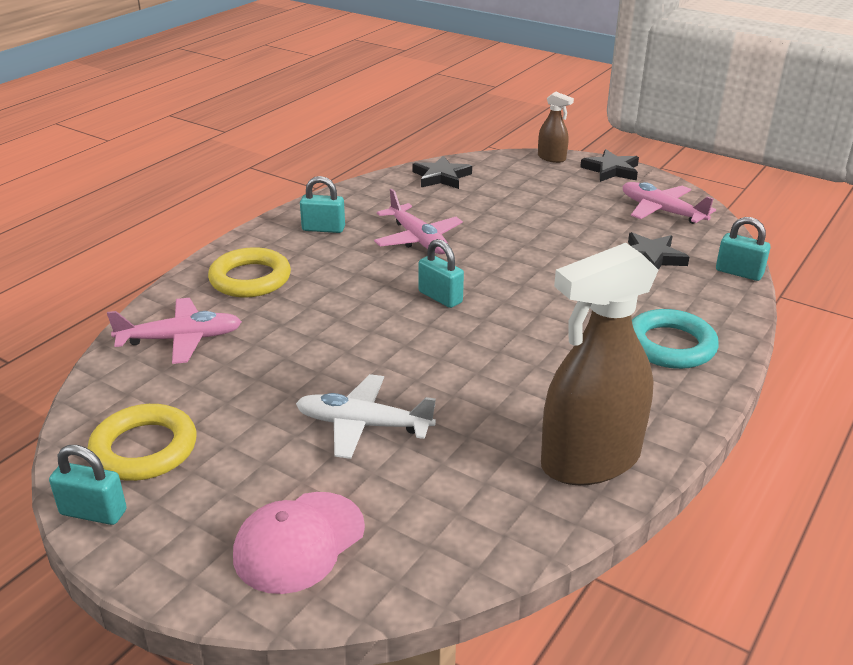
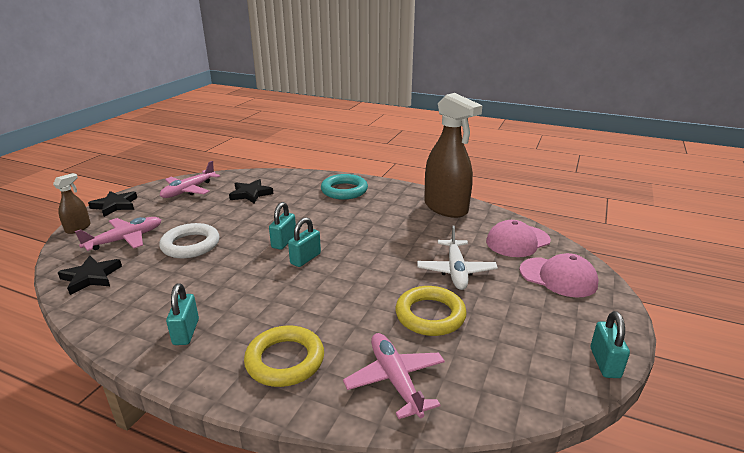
camera: 100 degrees left, 5 degrees down
yellow ring [88,404,196,481] -> yellow ring moved to [395,286,467,336]
pink plane [374,189,463,254] -> pink plane moved to [75,217,161,251]
turquoise padlock [716,217,771,281] -> turquoise padlock moved to [269,202,296,250]
none -> white ring [159,223,220,258]
none -> pink cap [486,220,551,257]

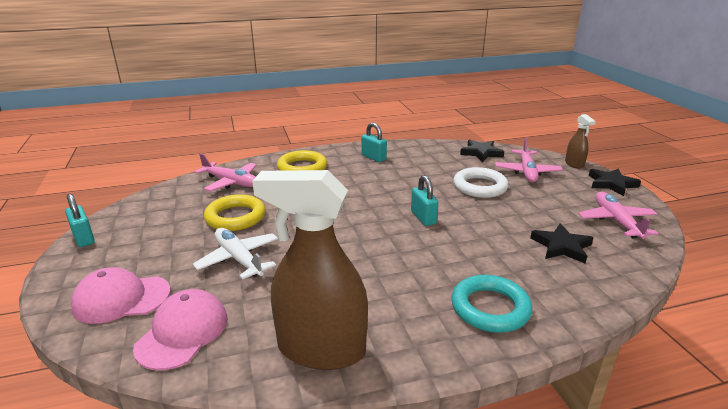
camera: 140 degrees right, 0 degrees up
turquoise padlock [288,217,321,267] -> none

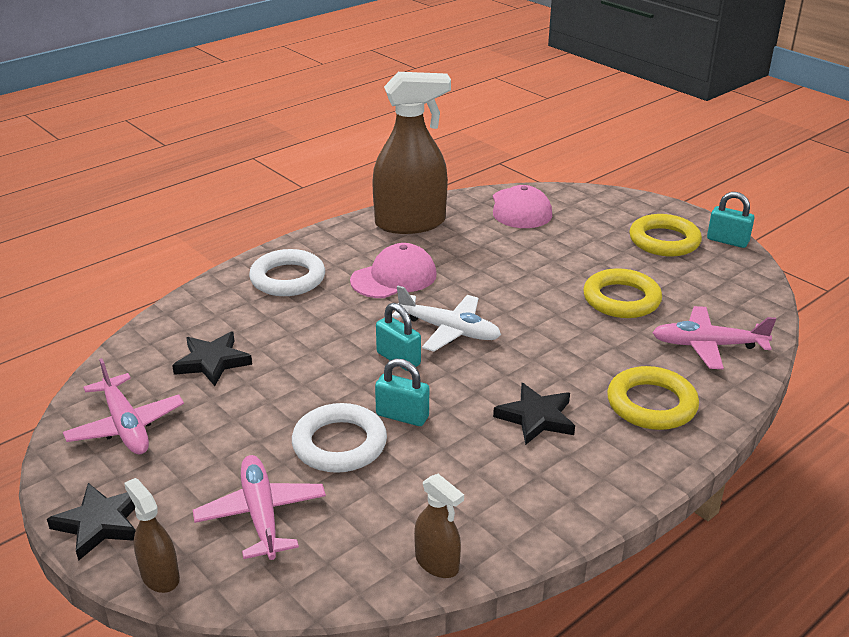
camera: 155 degrees right, 5 degrees up
pink cap [71,267,171,324] -> pink cap moved to [350,243,437,298]
white plane [193,228,278,280] -> white plane moved to [392,286,501,352]
turquoise padlock [361,122,387,162] -> turquoise padlock moved to [375,359,429,426]
turquoise ring [451,275,533,333] -> white ring [249,249,325,296]
black star [460,139,504,162] -> black star moved to [493,383,575,445]
none -> brown spray bottle [414,474,464,578]
none -> yellow ring [629,214,702,257]

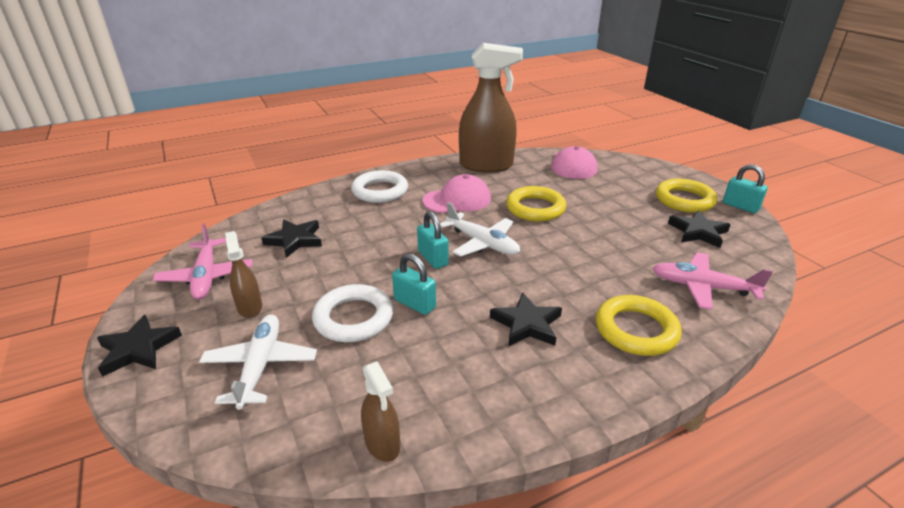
camera: 15 degrees right, 0 degrees up
brown spray bottle [124,478,180,593] -> brown spray bottle moved to [225,231,262,318]
pink plane [193,455,326,560] -> white plane [199,314,317,410]
yellow ring [583,268,662,318] -> yellow ring moved to [506,186,566,222]
none -> black star [668,210,731,248]

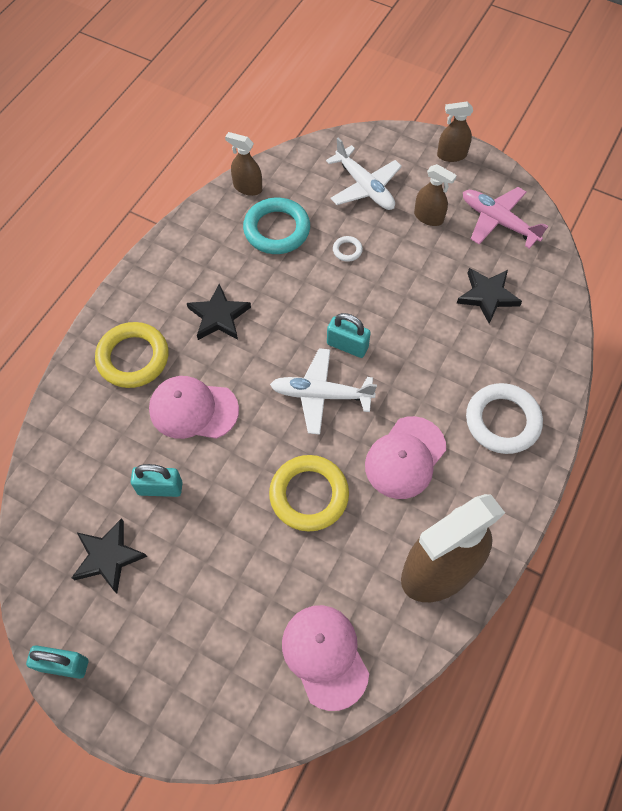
camera: 145 degrees right, 30 degrees up
black star [97,315,182,377] -> brown spray bottle [437,102,473,162]
white ring [312,284,393,342] -> white ring [333,236,363,262], size x0.44
turquoise padlock [392,253,436,315] -> turquoise padlock moved to [131,464,183,497]
pink plane [653,252,773,310] -> none
yellow ring [656,178,717,213] -> none
none -> pink cap [149,376,239,439]
none -> turquoise ring [243,198,310,254]

